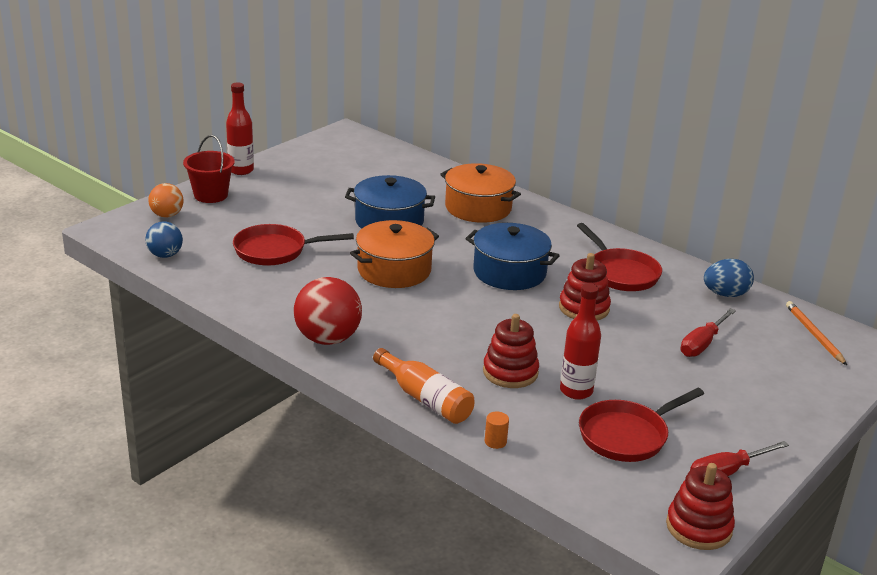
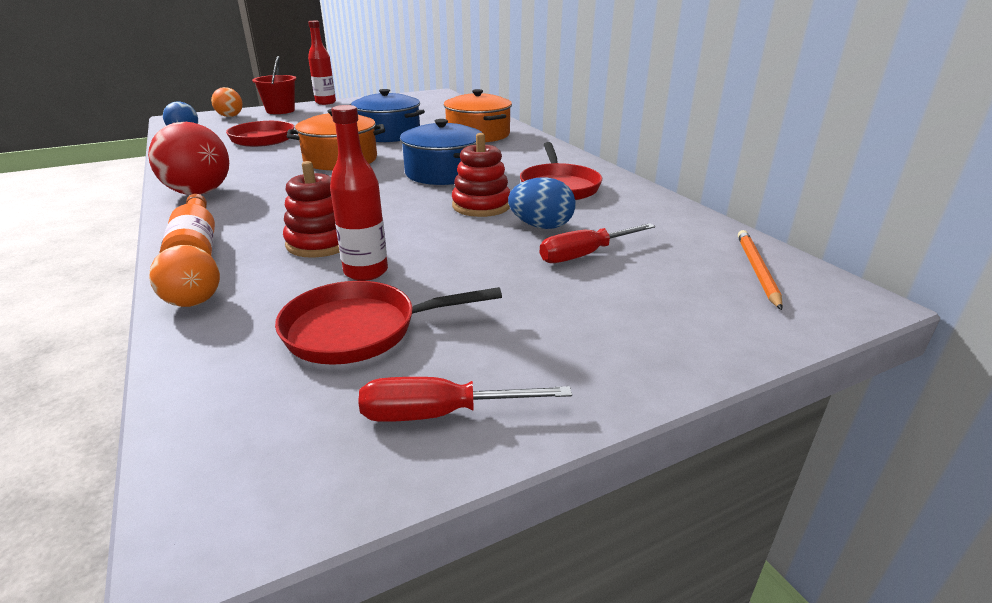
camera: 25 degrees right, 0 degrees up
orange cylinder [485,412,509,449] -> orange ball [149,245,220,307]
red stacking toy [666,463,735,550] -> none
blue egg [704,259,754,297] -> blue egg moved to [508,177,576,229]

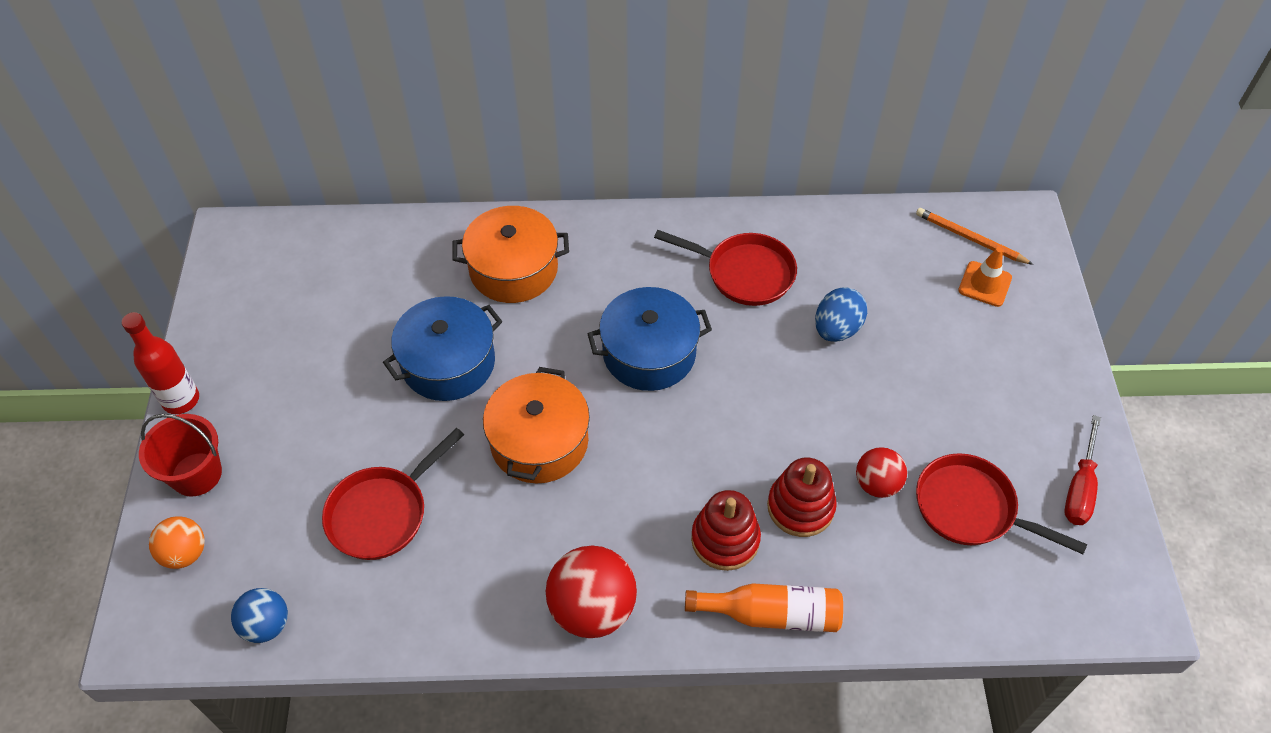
camera: 65 degrees left, 25 degrees up
orange ball [149,245,220,307] -> none
red pan [275,281,502,365] -> red pan turned 105 degrees clockwise [916,453,1087,554]
red bottle [330,105,388,281] -> red ball [856,447,907,498]
red stacking toy [452,133,510,217] -> red stacking toy moved to [691,490,761,571]
red screwdriver [539,223,655,263] -> none
none -> orange traffic cone [958,247,1012,307]

